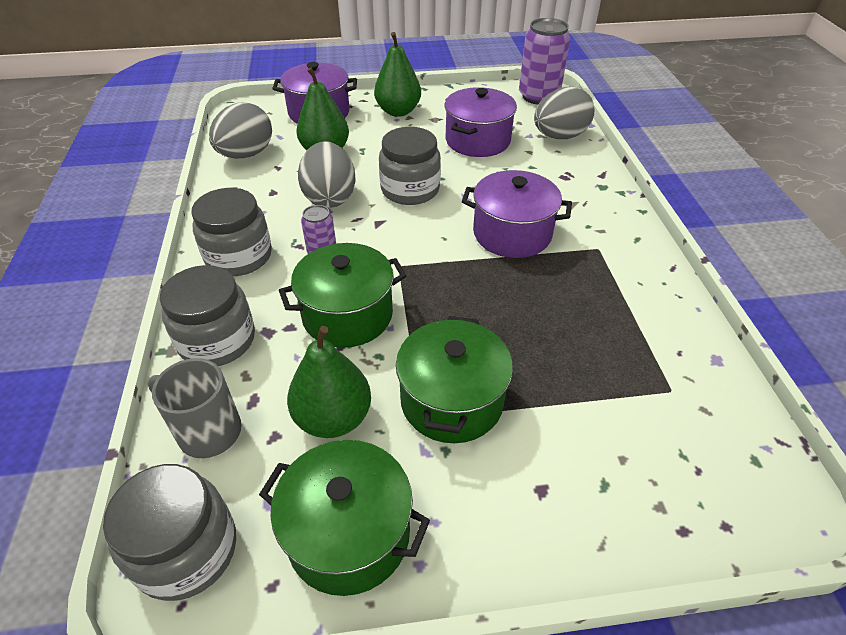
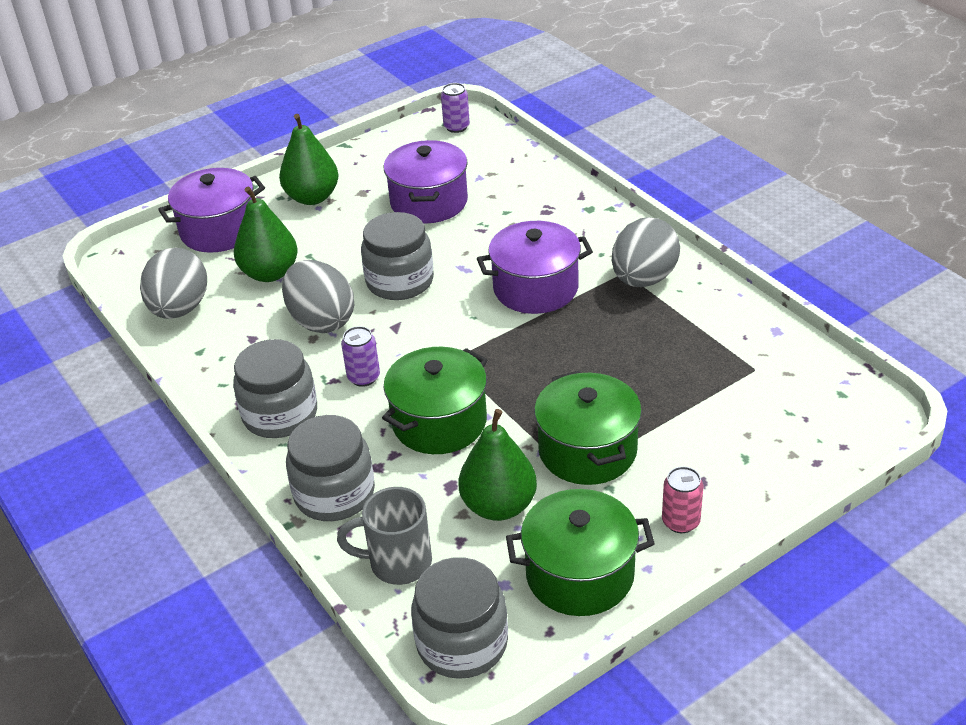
camera: 25 degrees left, 5 degrees down
purple can [519,18,570,104] -> purple can [441,83,470,133], size x0.52
grey egg [534,86,595,139] -> grey egg moved to [612,217,680,287]
none -> pink can [662,466,704,533]

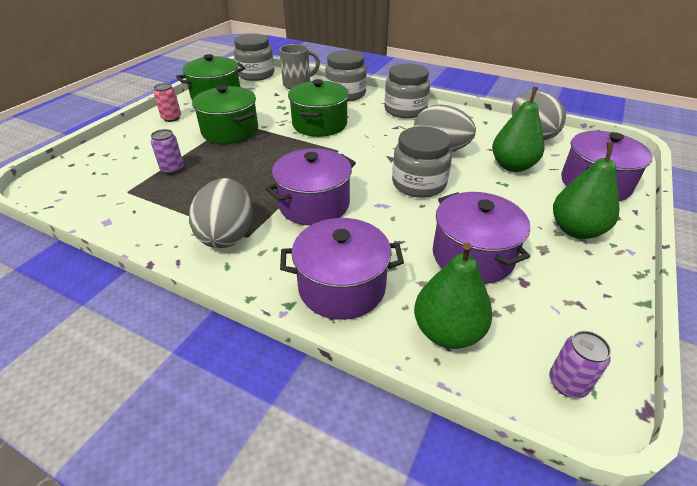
camera: 150 degrees right, 0 degrees up
purple can [341,326,380,387] -> purple can moved to [151,129,184,174]
green pear [459,409,537,521] -> green pear moved to [414,242,492,349]
none -> purple pot [280,218,404,320]

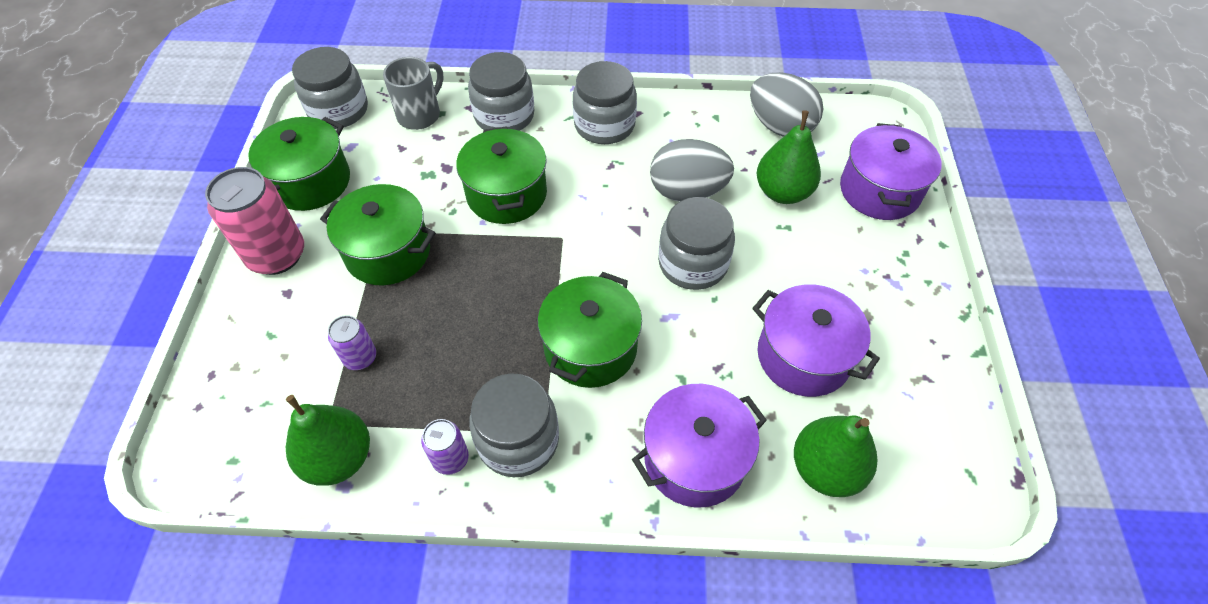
camera: 25 degrees left, 15 degrees up
pink can [153,83,181,122] -> pink can [205,167,304,275], size x1.92
grey egg [189,178,252,248] -> grey jar [469,373,559,477]
purple pot [265,148,356,226] -> green pot [538,272,642,388]
purple can [549,331,611,398] -> purple can moved to [421,419,469,475]
green pear [553,142,619,239] -> green pear moved to [286,395,370,485]

